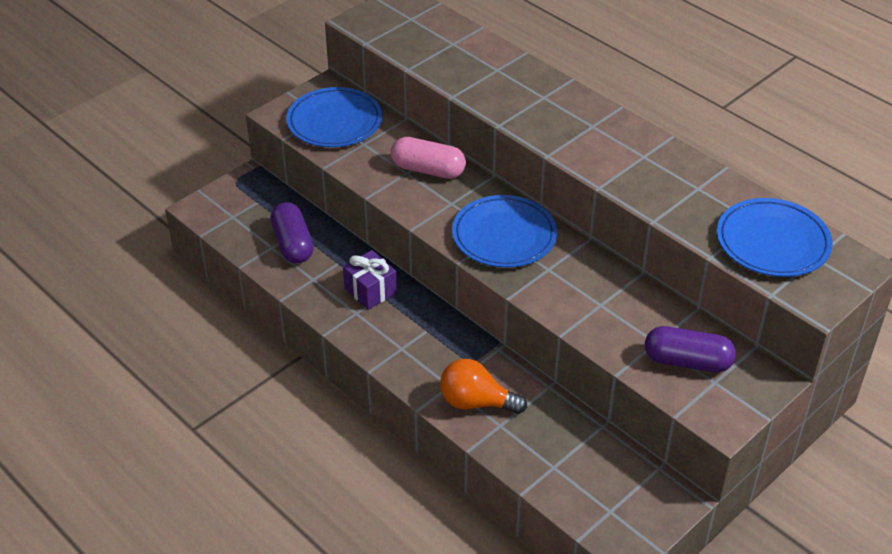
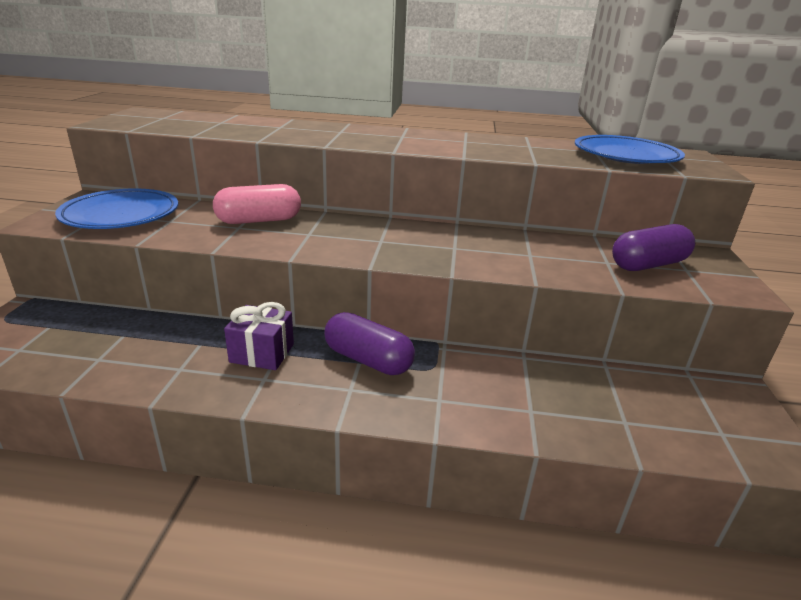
camera: 40 degrees left, 15 degrees down
purple capsule [271,202,314,264] -> purple capsule moved to [324,312,415,375]
orange light bulb [440,359,527,414] -> none
blue plate [452,195,557,268] -> none

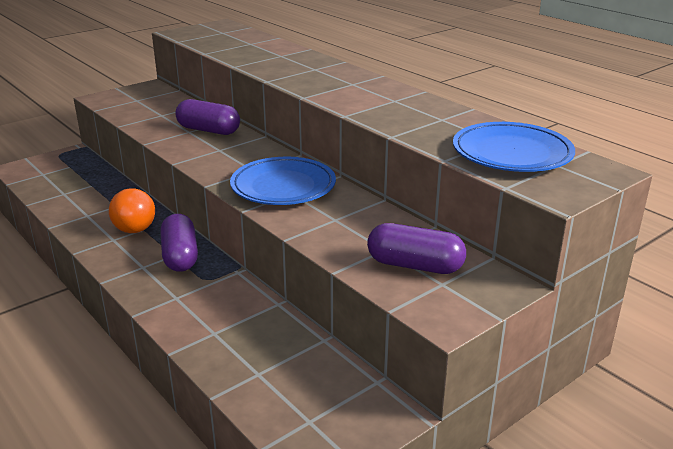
camera: 45 degrees right, 0 degrees up
blue plate [55,189,178,229] -> blue plate moved to [230,157,336,205]
pink capsule [213,184,301,224] -> purple capsule [175,99,240,135]
purple gift [224,302,294,370] -> orange light bulb [109,188,155,233]

